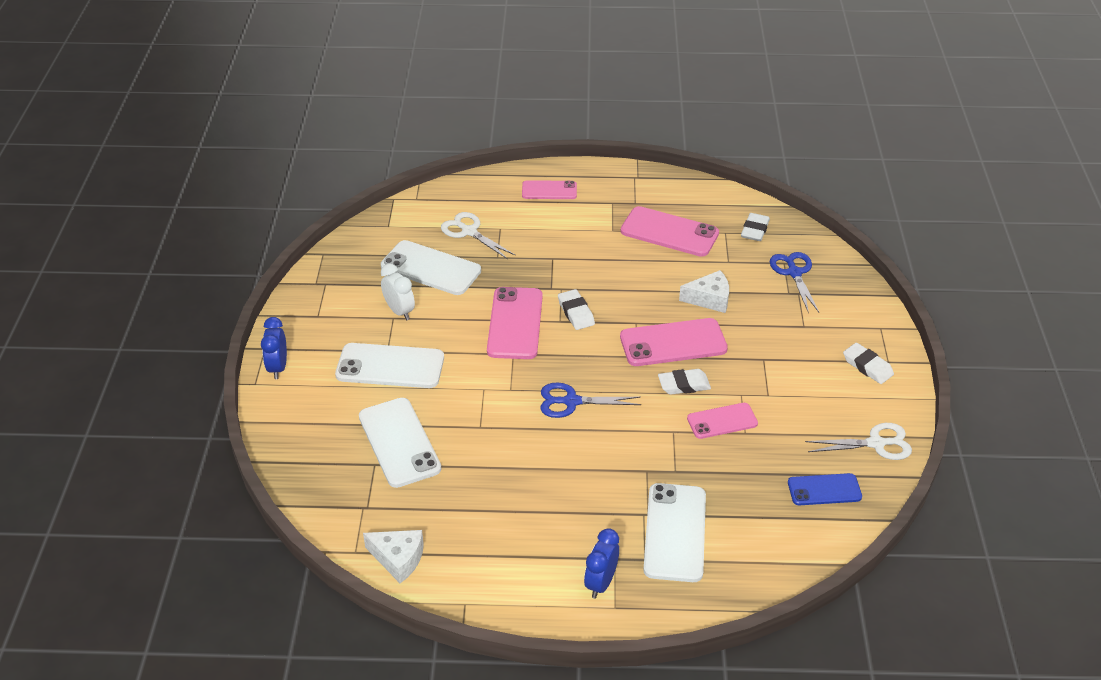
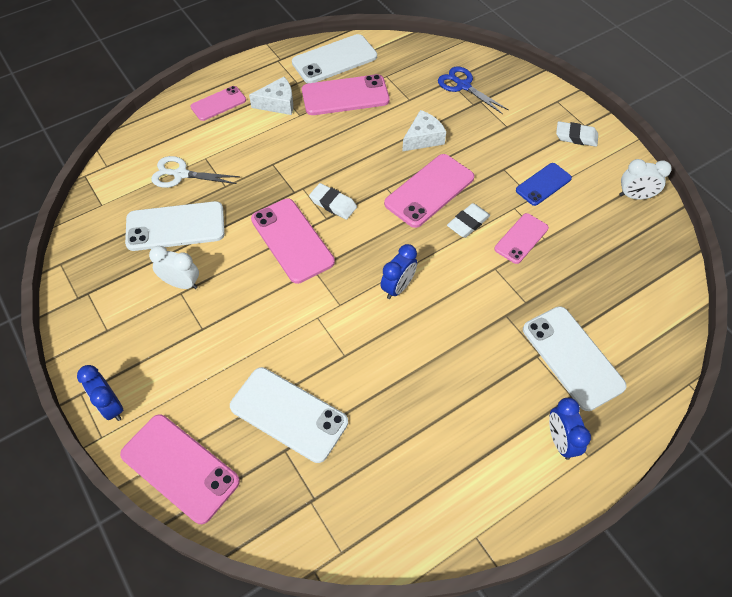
camera: 35 degrees left, 15 degrees up
white phone [335,343,444,388] -> white phone moved to [292,34,377,83]
white cheese [363,530,424,583] -> white cheese moved to [249,77,293,115]
blue scissors [540,382,641,418] -> blue clock [380,244,417,299]
white eraser [741,213,770,241] -> none
blue phone [788,473,862,505] -> blue phone moved to [516,163,572,206]
white scissors [805,423,912,460] -> white clock [619,159,671,199]
none -> pink phone [120,414,240,524]

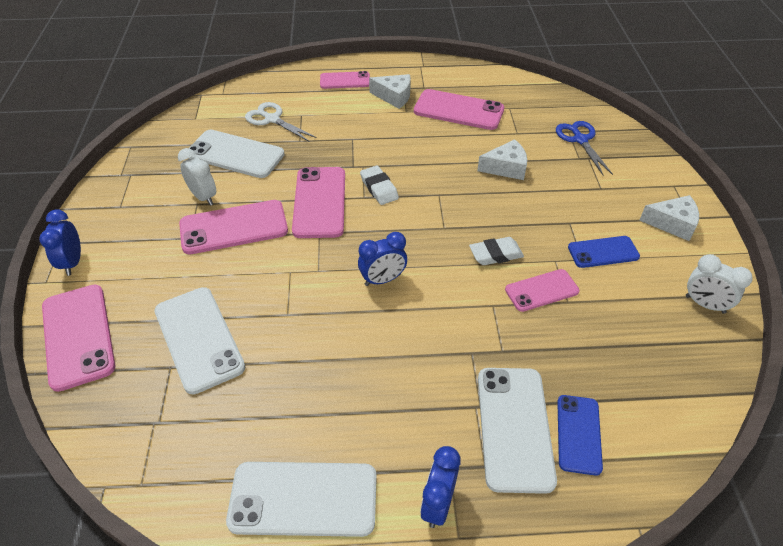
camera: 30 degrees right, 10 degrees down
white phone [292,34,377,83] -> white phone moved to [226,462,377,537]
pink phone [384,154,474,228] -> pink phone moved to [179,200,288,255]
white eraser [556,121,598,147] -> white cheese [639,195,699,241]
none -> blue phone [557,395,603,476]

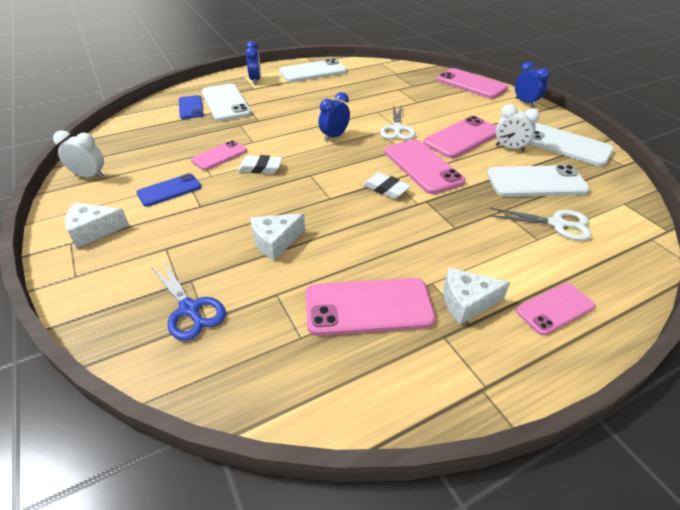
camera: 155 degrees right, 5 degrees down
white phone [154,287,245,394] -> white phone moved to [528,123,614,166]
white eraser [469,237,524,265] -> white eraser turned 45 degrees clockwise [238,155,282,174]
none -> white scissors [380,106,416,140]

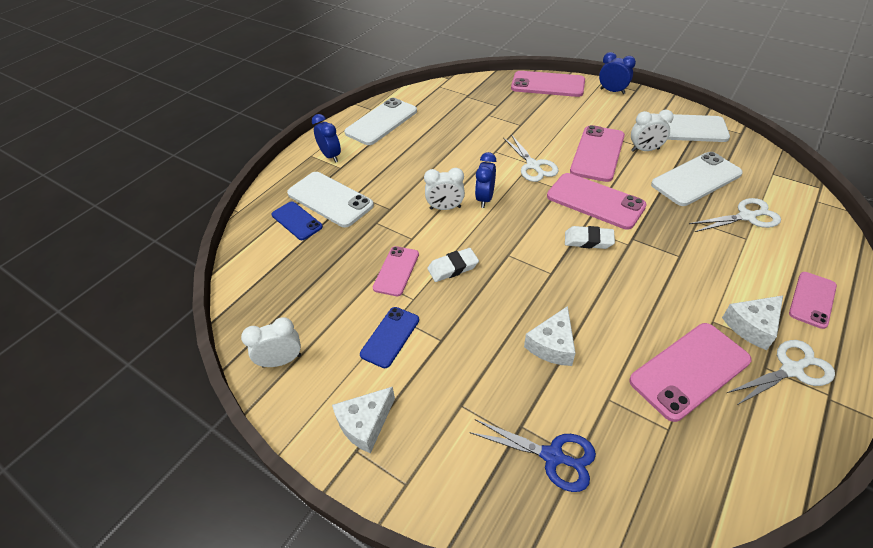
camera: 25 degrees left, 5 degrees up
none -> white clock [424,168,465,210]
none -> white scissors [727,340,835,406]

